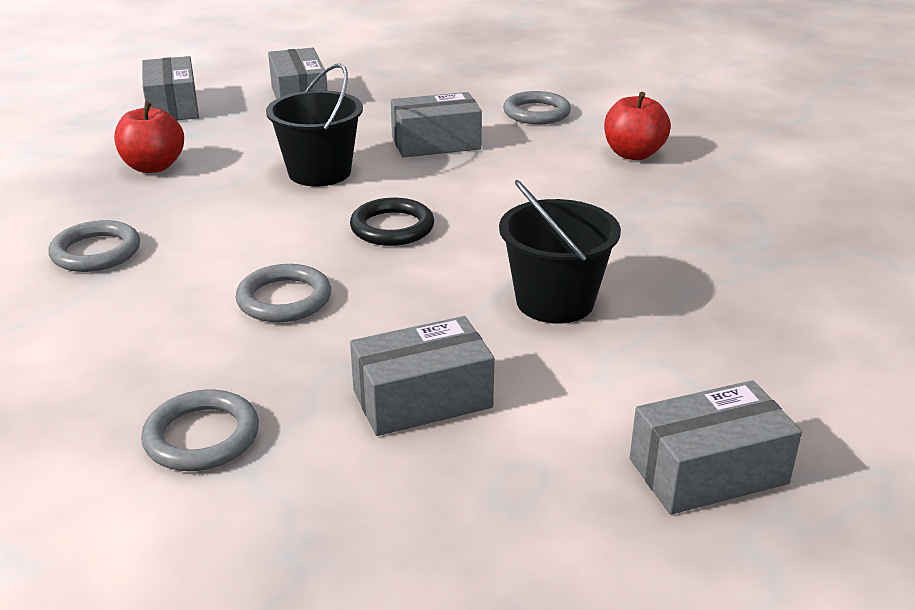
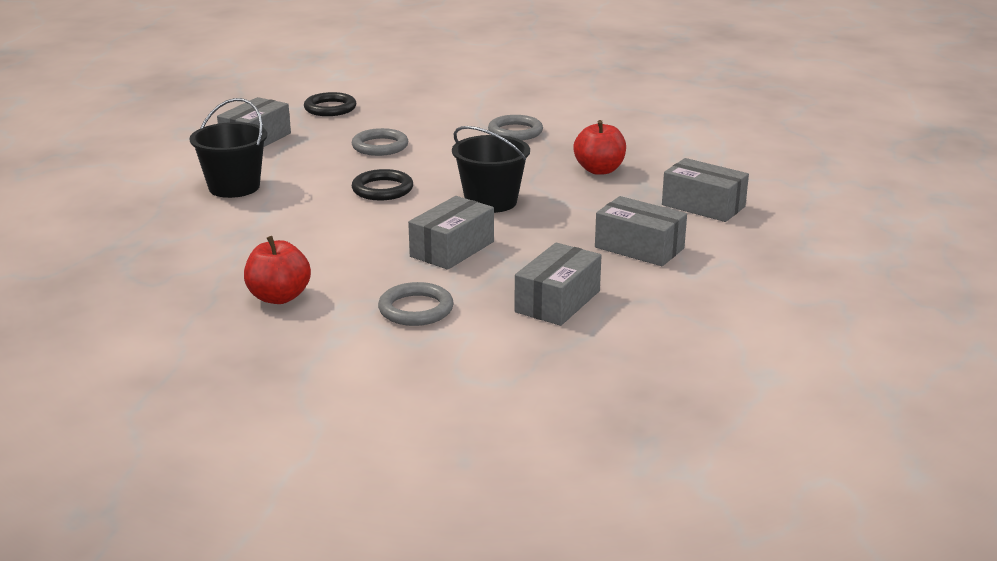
camera: 140 degrees right, 5 degrees down
grey ring [141,389,259,471] -> black ring [304,92,356,116]
grey box [630,380,802,515] -> grey box moved to [514,242,602,326]

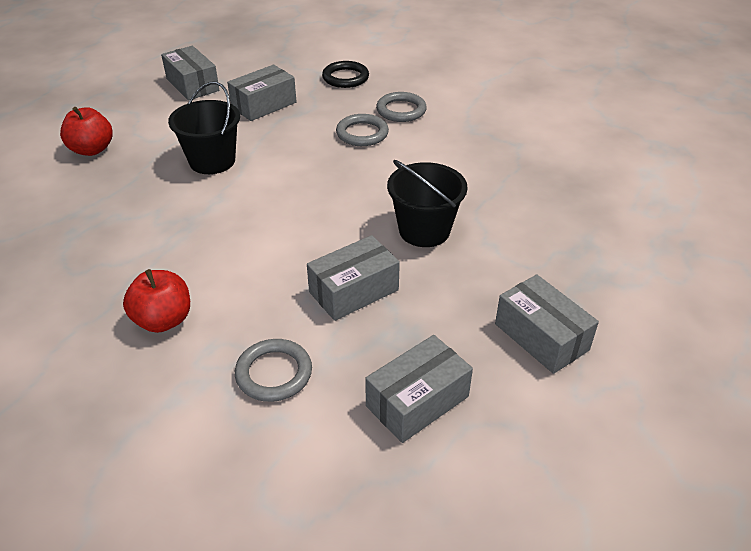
camera: 20 degrees right, 15 degrees up
black ring [352,169,413,200] -> none
grey ring [488,115,543,140] -> grey ring moved to [376,92,427,122]
red apple [573,120,626,175] -> red apple moved to [60,107,113,156]
grey box [662,158,749,222] -> grey box moved to [161,46,219,100]

